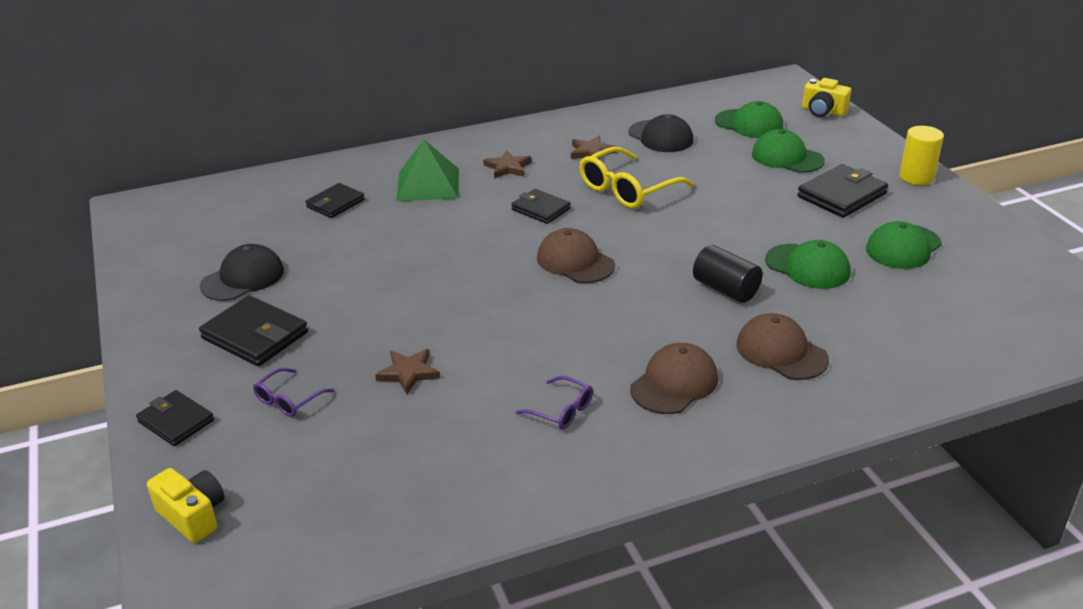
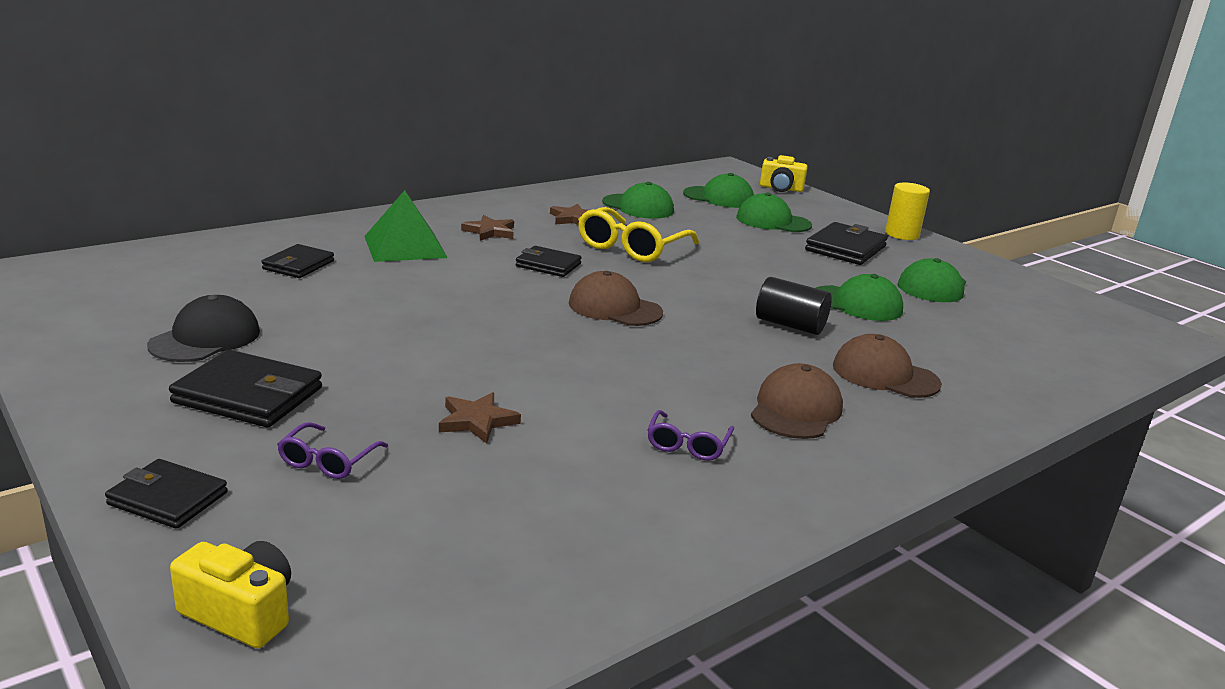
camera: 20 degrees left, 10 degrees down
purple glasses [515,376,593,429] -> purple glasses turned 90 degrees clockwise [647,410,734,461]
black cap [628,114,694,152] -> green cap [602,182,674,219]

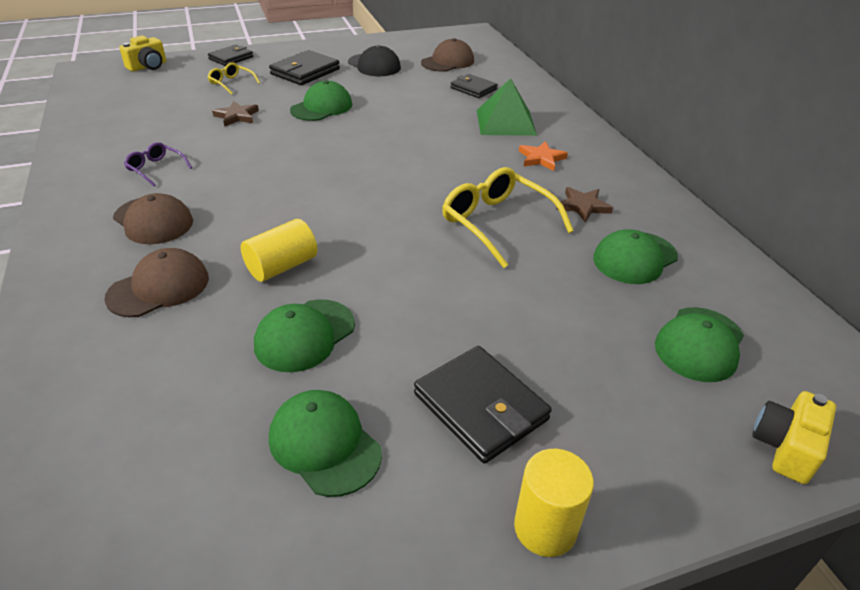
camera: 110 degrees right, 15 degrees up
purple glasses [277,422,388,479] -> yellow glasses [208,62,260,95]
brown star [461,215,514,241] -> orange star [519,141,568,171]
black wallet [516,246,582,277] -> none
brown cap [569,271,663,326] -> brown cap moved to [421,38,474,72]
green cap [736,192,812,232] -> green cap moved to [290,81,352,121]
black cylinder [756,277,832,335] -> yellow cylinder [241,219,317,282]

